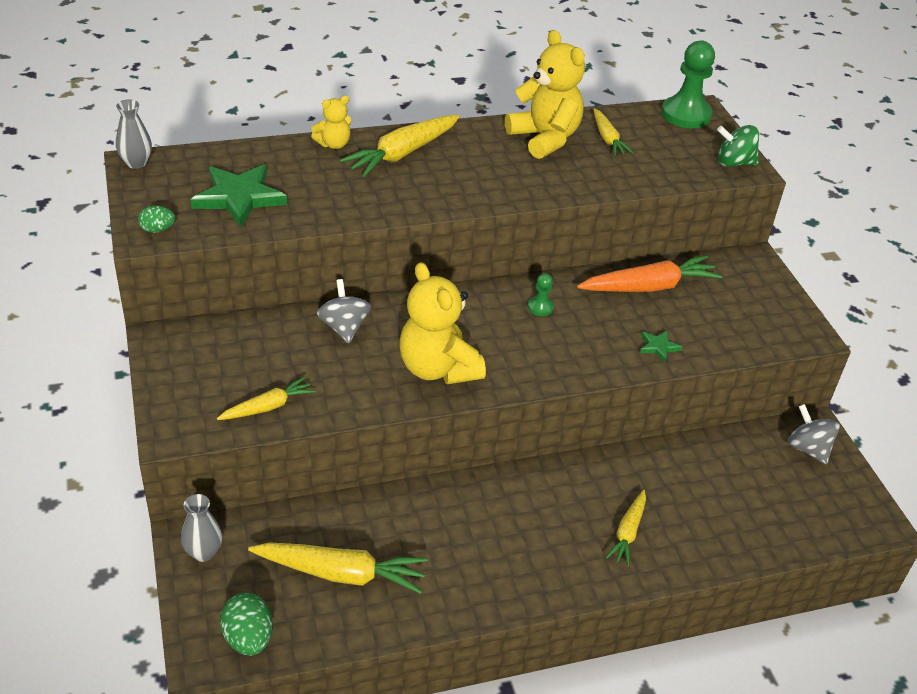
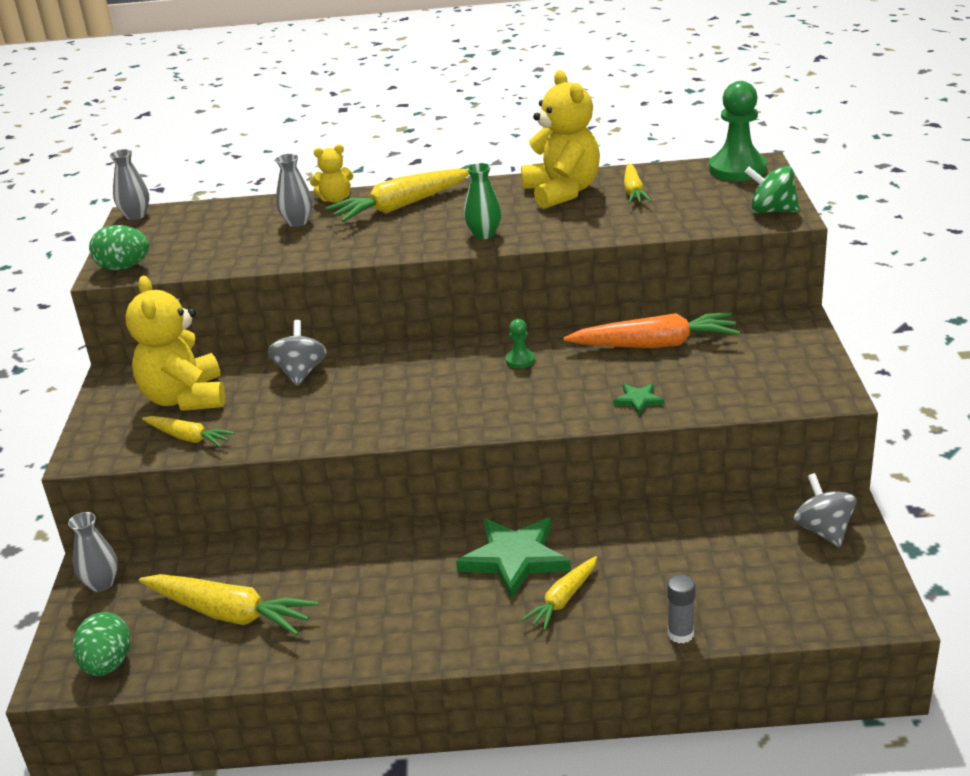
camera: 20 degrees right, 10 degrees down
green egg [138,205,175,233] -> green egg [89,225,149,270], size x1.64
green star [190,165,287,227] -> green star moved to [456,518,571,599]
yellow carrot [217,377,315,420] -> yellow carrot turned 45 degrees clockwise [142,416,235,447]
yellow teddy bear [399,262,486,384] -> yellow teddy bear moved to [125,276,225,411]
none -> grey vase [275,154,312,227]
none -> green vase [464,163,501,239]
none -> grey glue stick [667,575,695,644]

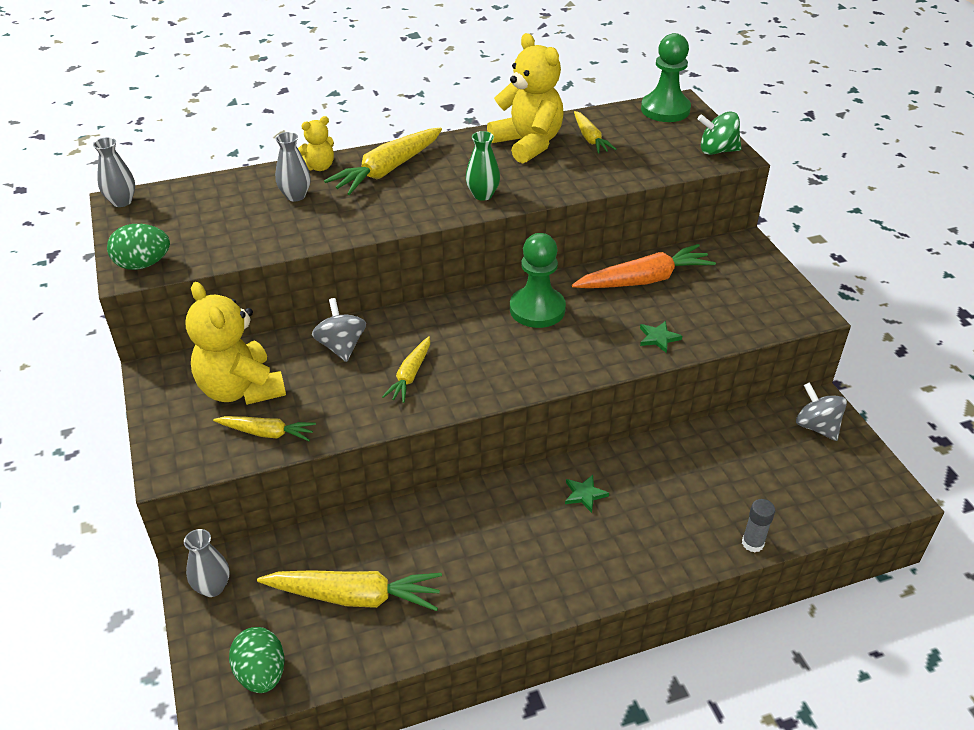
camera: 20 degrees left, 10 degrees up
green star [456,518,571,599] -> green star [565,475,609,513], size x0.46
green pawn [506,319,535,368] -> green pawn [510,233,566,328], size x2.14
yellow carrot [521,556,597,631] -> yellow carrot moved to [382,336,430,403]

